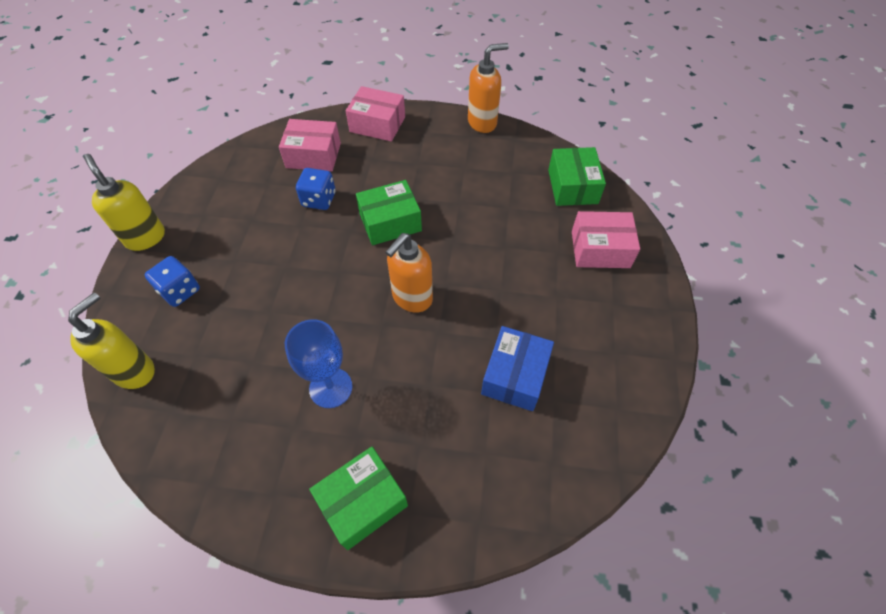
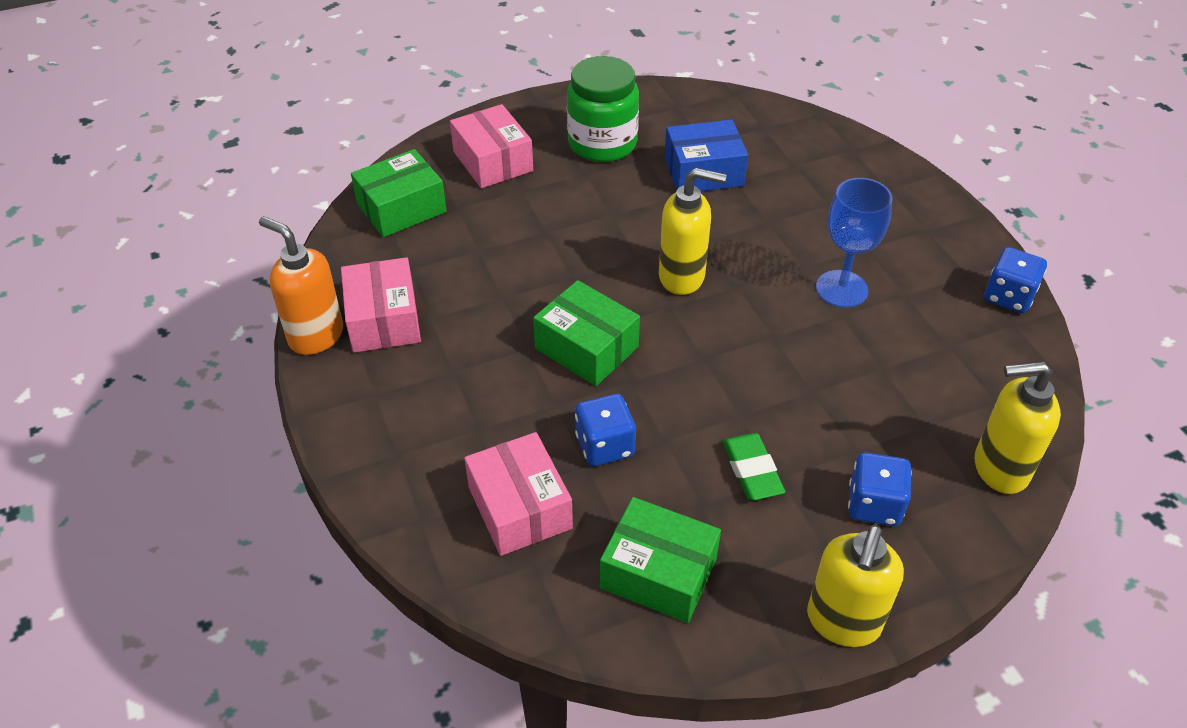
camera: 120 degrees left, 10 degrees down
green box [309,447,408,550] -> green box moved to [600,497,721,623]
pink box [346,86,405,142] -> pink box moved to [341,257,421,353]
orange soap dispenser [385,233,433,313] -> yellow soap dispenser [659,168,726,295]
none -> green jar [567,56,639,162]
none -> green eraser [722,433,785,500]
none -> blue dice [984,247,1047,313]

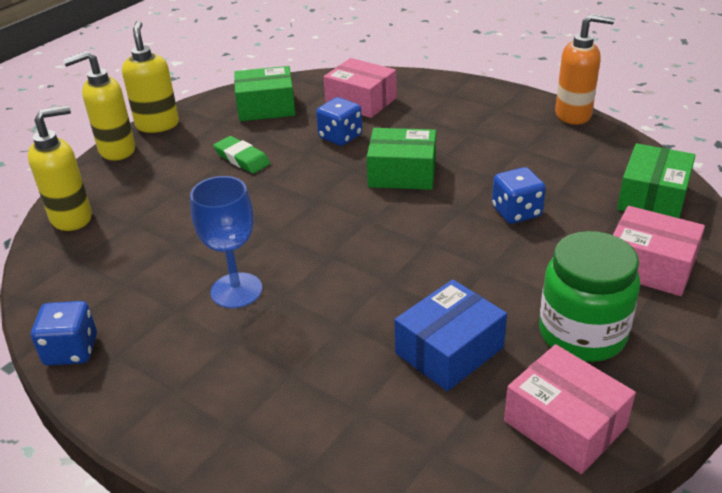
camera: 150 degrees right, 10 degrees down
pink box [341,257,421,353] -> pink box moved to [504,344,636,474]
yellow soap dispenser [659,168,726,295] -> yellow soap dispenser moved to [63,51,135,161]
blue dice [848,452,912,526] -> blue dice moved to [492,167,546,224]

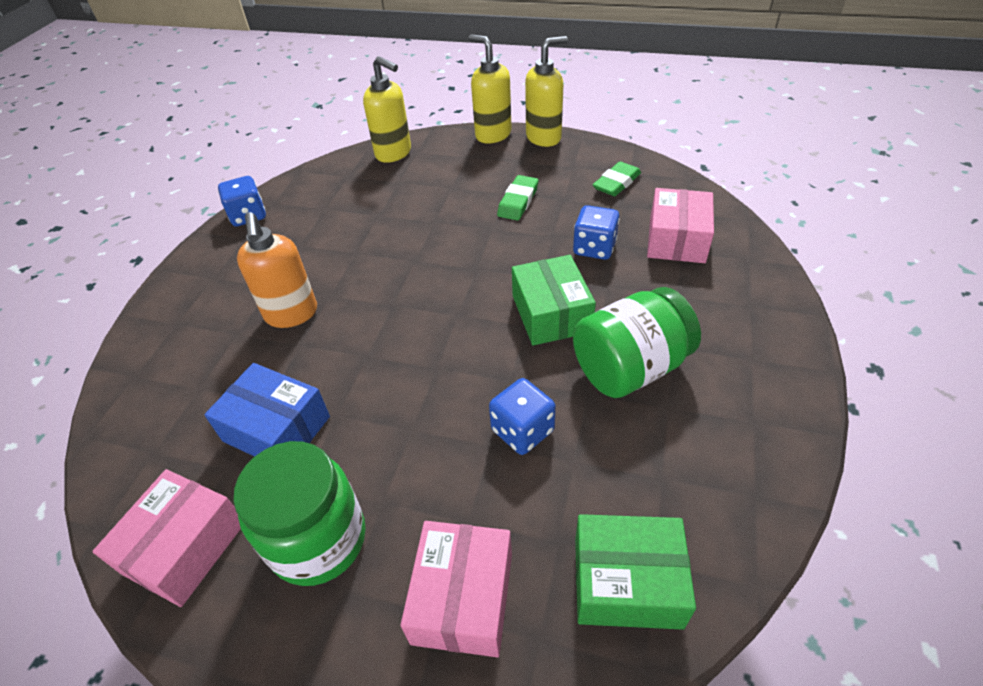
camera: 70 degrees right, 10 degrees up
blue goblet [190,176,262,308] -> none
green box [234,66,295,121] -> green eraser [593,162,641,196]
orange soap dispenser [555,14,615,125] -> orange soap dispenser moved to [237,212,317,328]
none -> green jar [573,287,701,398]

